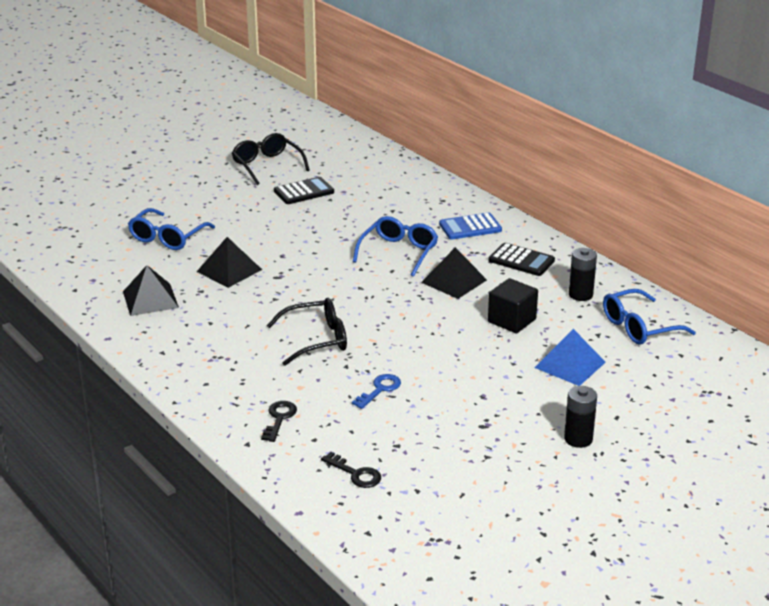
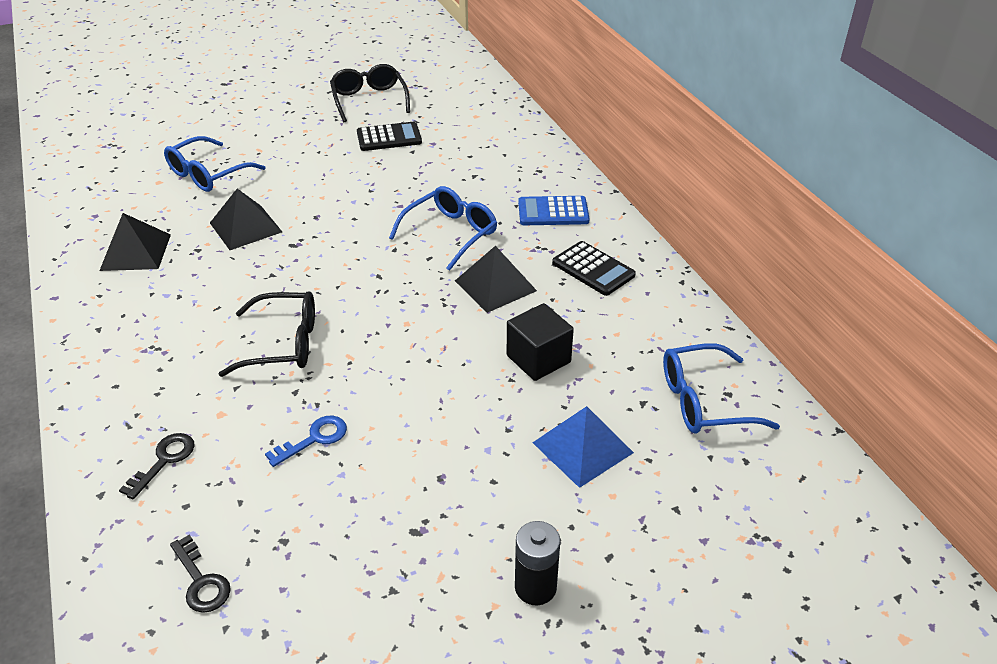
camera: 15 degrees right, 10 degrees up
black battery [569,248,597,301] -> none

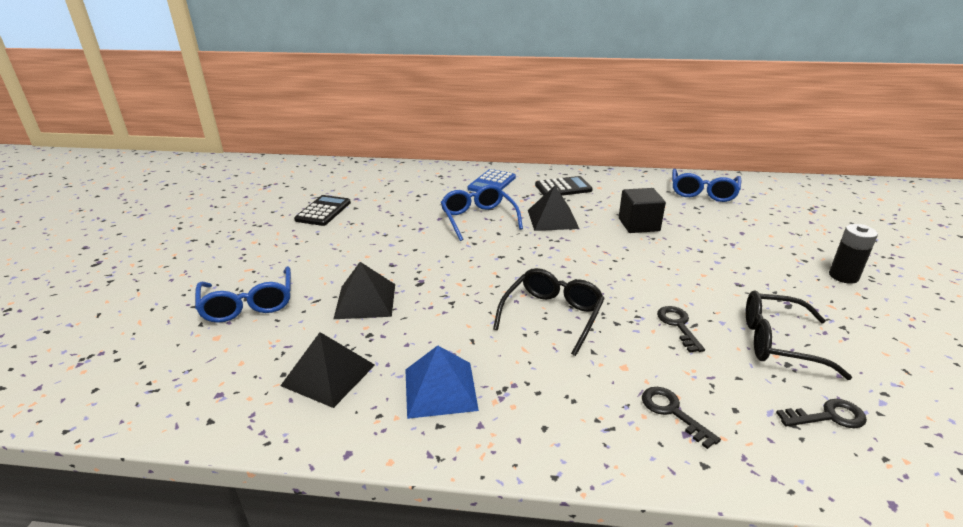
camera: 60 degrees left, 10 degrees down
blue key [265,416,347,467] -> black key [657,306,705,353]
black glasses [330,64,410,122] -> black glasses moved to [746,291,852,380]
blue pyramid [532,406,634,488] -> blue pyramid moved to [405,345,479,419]

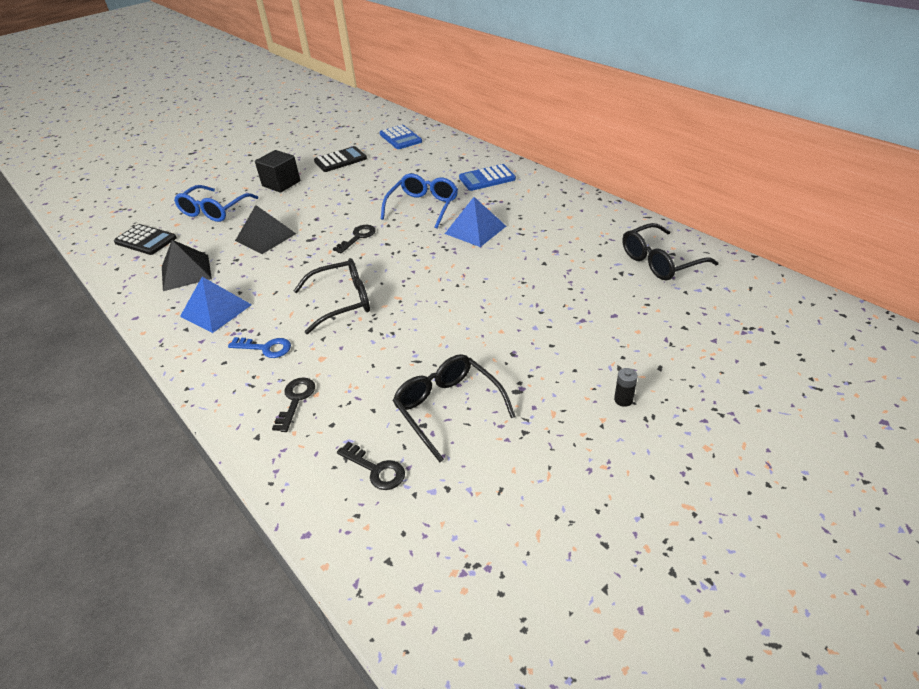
camera: 45 degrees right, 10 degrees up
black pyramid [528,186,579,231] -> blue pyramid [445,197,506,247]
black calculator [535,176,593,196] -> black calculator moved to [114,224,177,255]
black cube [619,188,666,233] -> black cube moved to [255,150,300,193]
black key [657,306,705,353] -> black key moved to [333,225,376,253]
blue glasses [672,169,741,202] -> black glasses [623,223,719,280]
black battery [829,224,878,284] -> black battery [614,368,638,407], size x0.58
none -> blue key [228,337,291,358]
none -> blue calculator [379,125,422,149]

